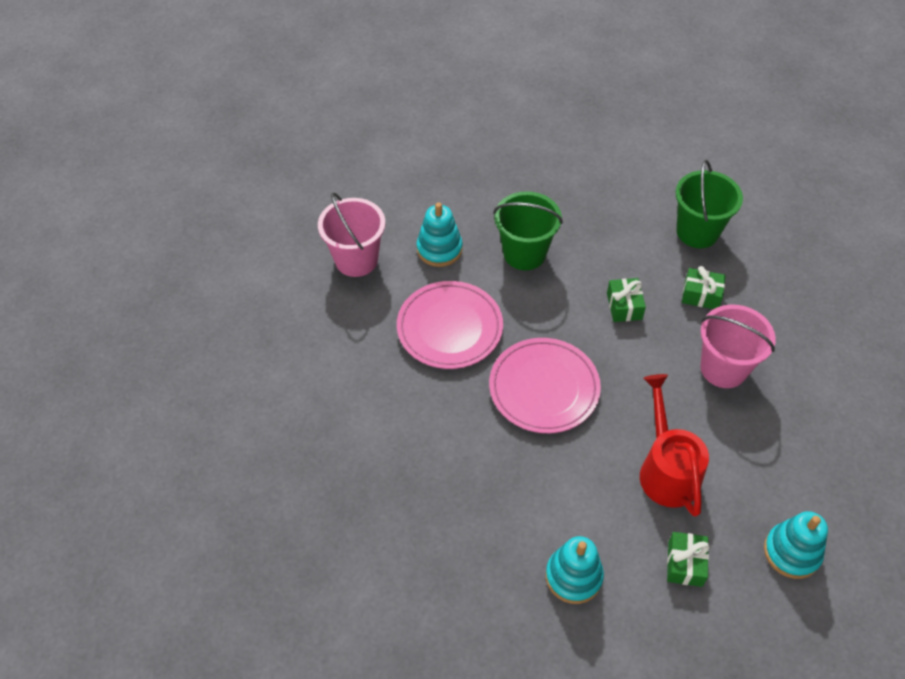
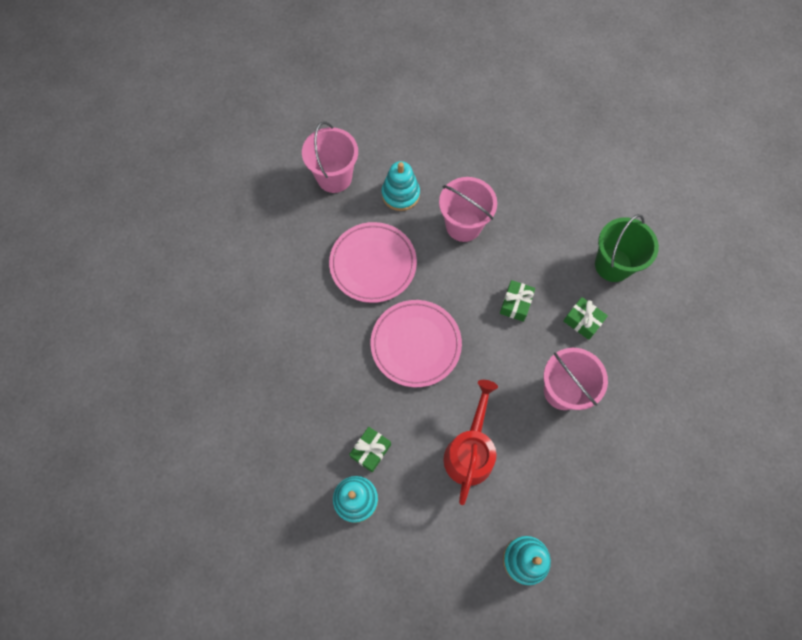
camera: 25 degrees right, 15 degrees up
green bucket [493,191,563,270] -> pink bucket [439,177,497,242]
green gift [667,532,710,587] -> green gift moved to [349,427,391,472]

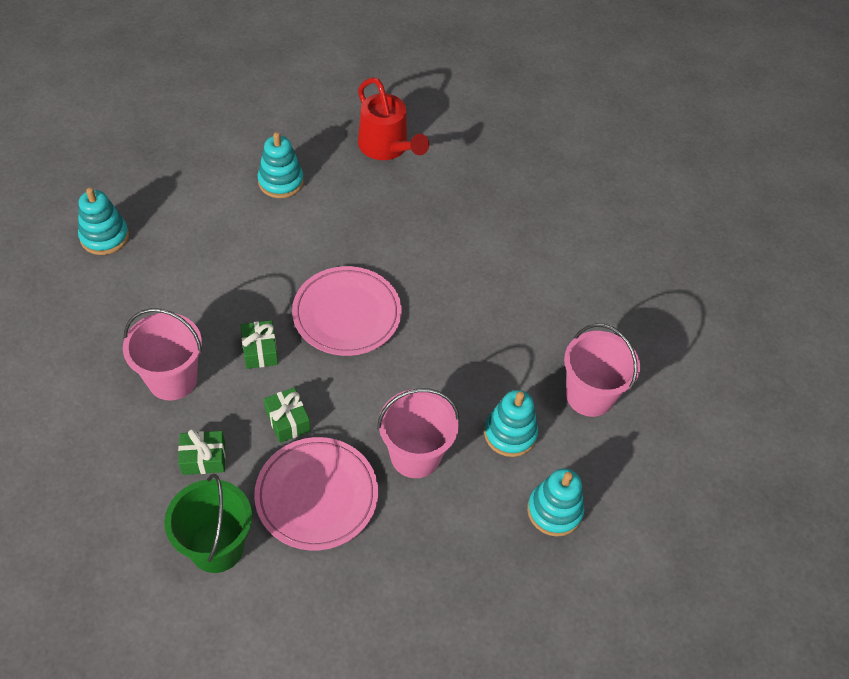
camera: 130 degrees right, 15 degrees down
pink plate [329,222,417,303] -> pink plate moved to [254,437,378,551]
green gift [349,427,391,472] -> green gift moved to [241,320,278,369]
red watering can [444,380,498,505] -> red watering can moved to [358,77,429,160]
none -> turquoise stacking toy [527,469,584,536]

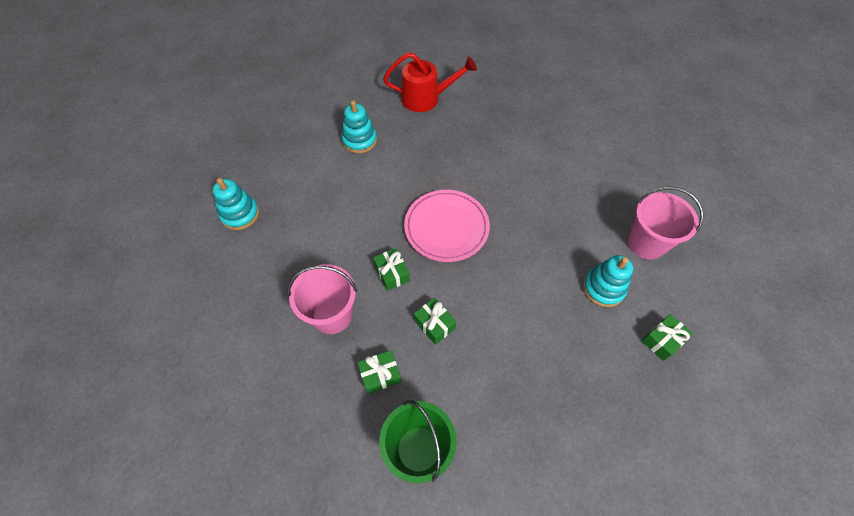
camera: 10 degrees left, 5 degrees up
pink plate [254,437,378,551] -> none
red watering can [358,77,429,160] -> red watering can turned 45 degrees counterclockwise [383,52,477,112]
pink bucket [377,388,460,478] -> none
turquoise stacking toy [527,469,584,536] -> green gift [641,314,693,361]

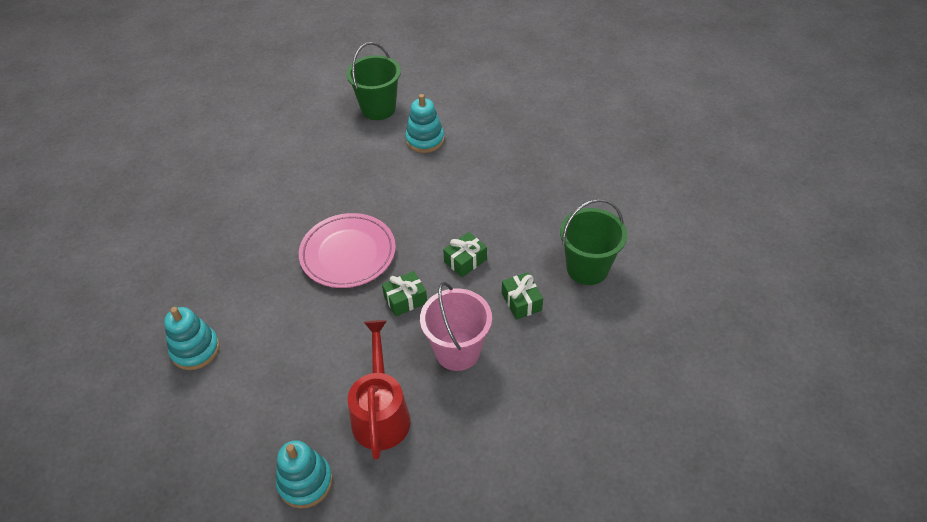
camera: 90 degrees left, 10 degrees down
red watering can [383,52,477,112] -> red watering can moved to [348,320,411,460]
pink bucket [628,186,704,260] -> green bucket [346,42,401,120]
green gift [641,314,693,361] -> none

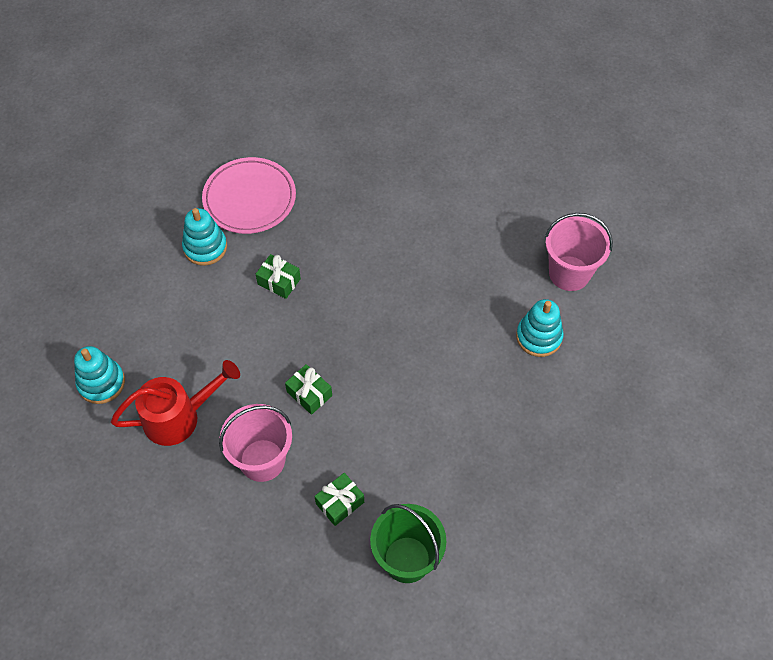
camera: 70 degrees right, 10 degrees up
pink plate [299,213,396,288] -> pink plate moved to [202,157,296,234]
green bucket [346,42,401,120] -> pink bucket [545,213,613,291]
green gift [443,232,487,277] -> green gift moved to [256,254,301,299]

